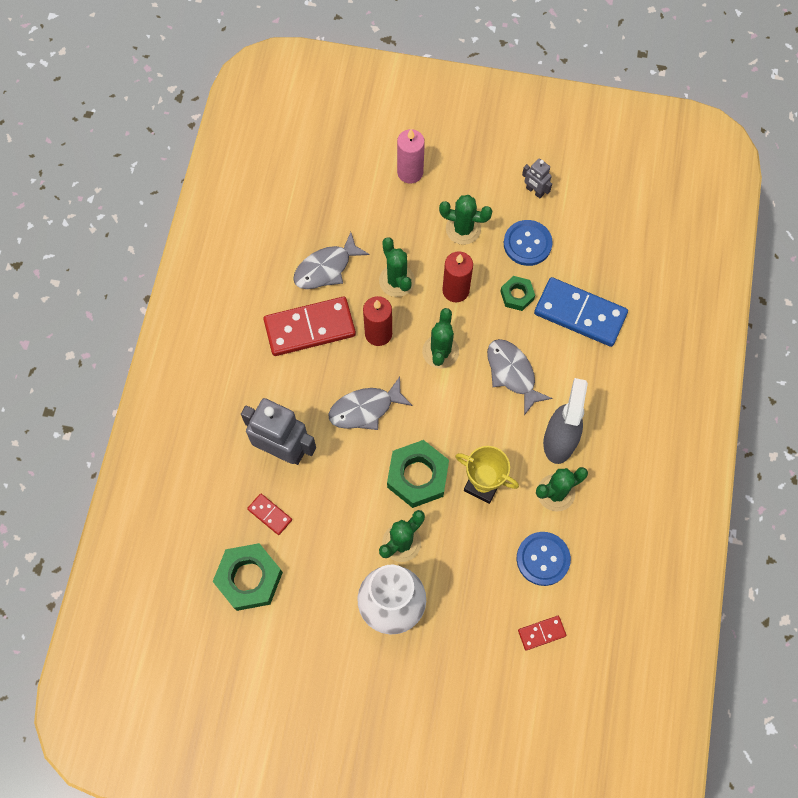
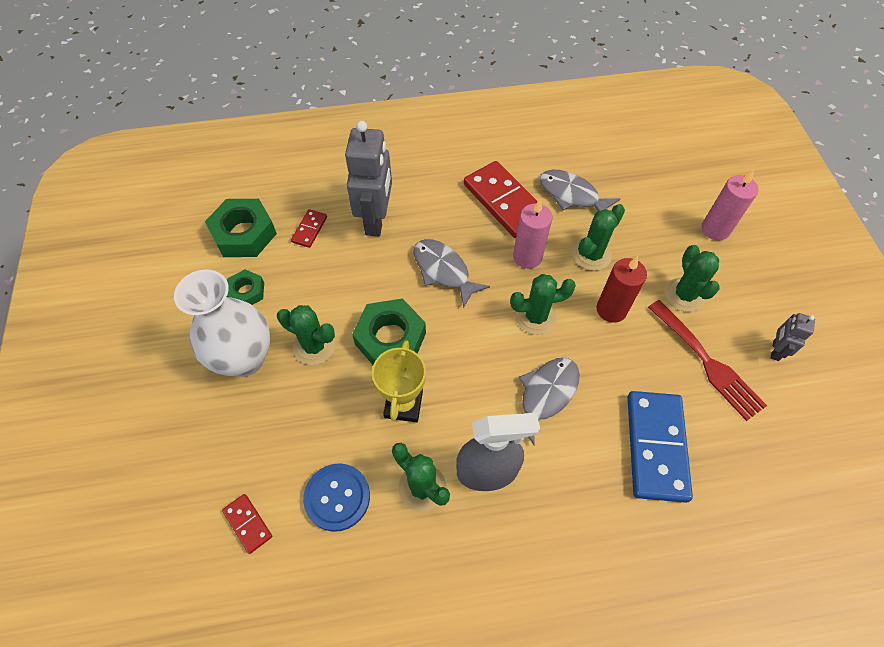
camera: 70 degrees right, 10 degrees down
red candle [363,296,392,346] -> pink candle [513,200,552,269]
green nut [500,276,535,311] -> green nut moved to [227,270,264,305]
blue button [504,220,553,266] -> red fork [648,300,767,421]

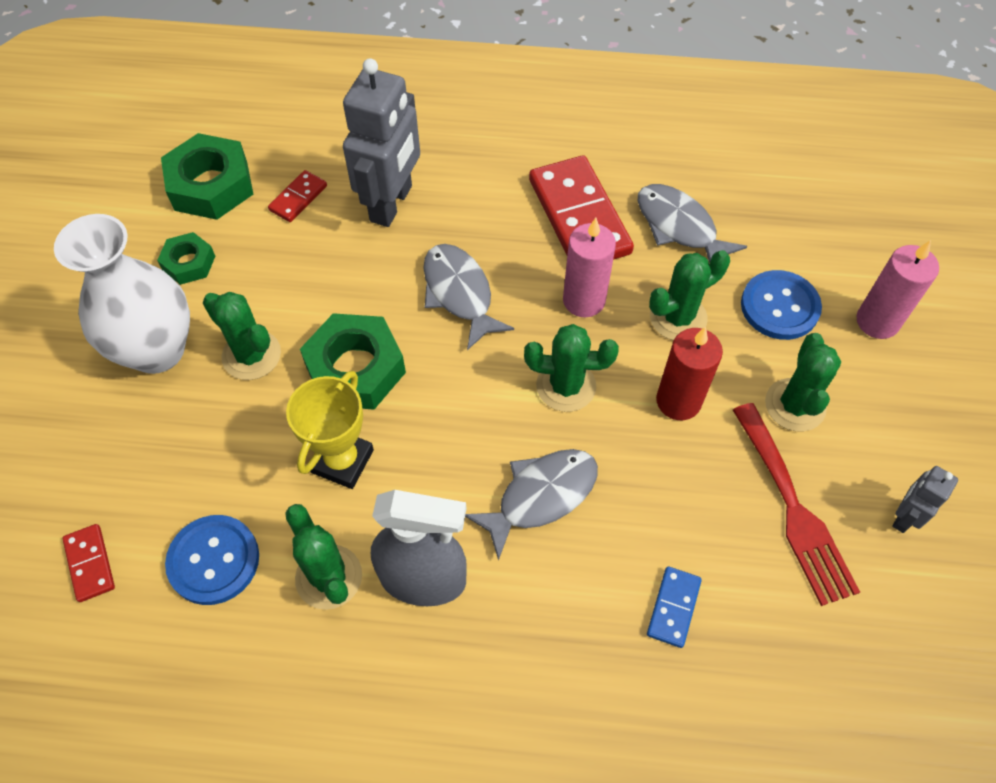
camera: 15 degrees right, 0 degrees up
blue domino [627,391,693,503] -> blue domino [647,566,702,648], size x0.47
none -> blue button [741,270,822,340]

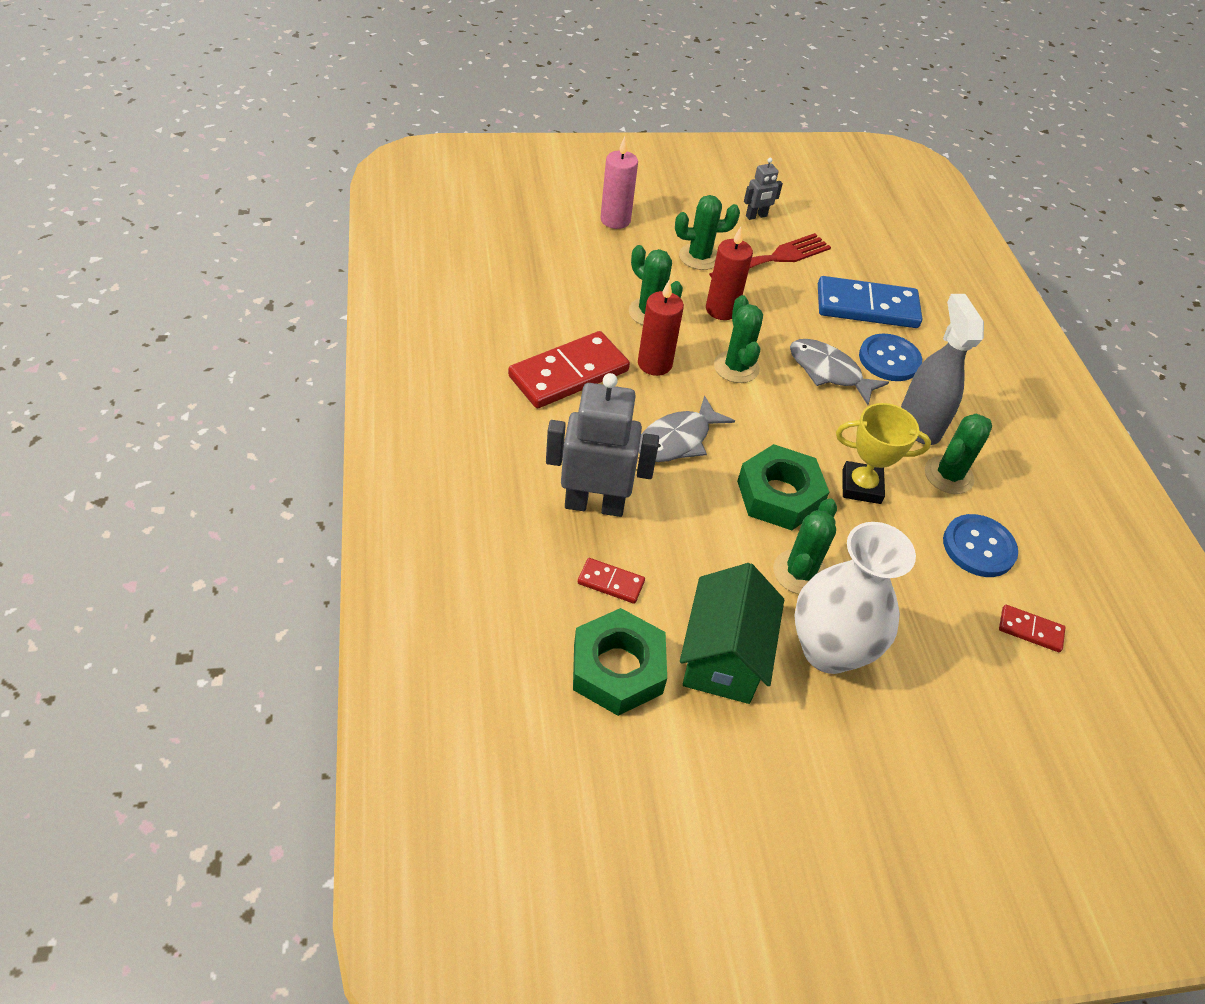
camera: 110 degrees left, 10 degrees down
red domino [62,524,115,602] -> red domino turned 60 degrees clockwise [999,605,1065,652]
green nut [157,232,215,285] -> green house [680,563,784,704]
pink candle [563,218,616,317] -> red candle [638,280,684,376]
grey fish [638,184,747,263] -> none
blue domino [647,566,702,648] -> blue domino [818,276,922,328], size x2.13
blue button [741,270,822,340] -> blue button moved to [859,334,922,381]
grey robot [892,466,958,533] -> grey robot turned 45 degrees counterclockwise [744,158,783,220]

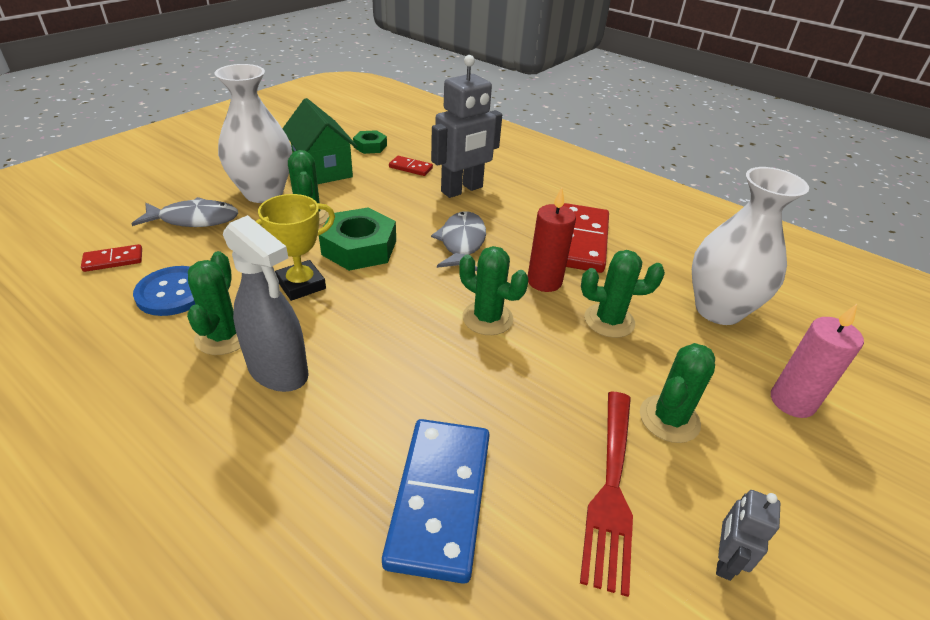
camera: 140 degrees right, 10 degrees down
green nut [573,608,667,716] -> green nut [353,130,387,154], size x0.56
red domino [578,558,645,604] -> red domino turned 45 degrees clockwise [389,156,433,176]
red candle [706,227,753,320] -> none
grey fish [790,339,889,405] -> grey fish moved to [132,197,238,227]
blue domino [818,276,922,328] -> blue domino turned 45 degrees counterclockwise [382,419,490,584]
blue button [859,334,922,381] -> none
none -> white vase [692,167,809,325]

